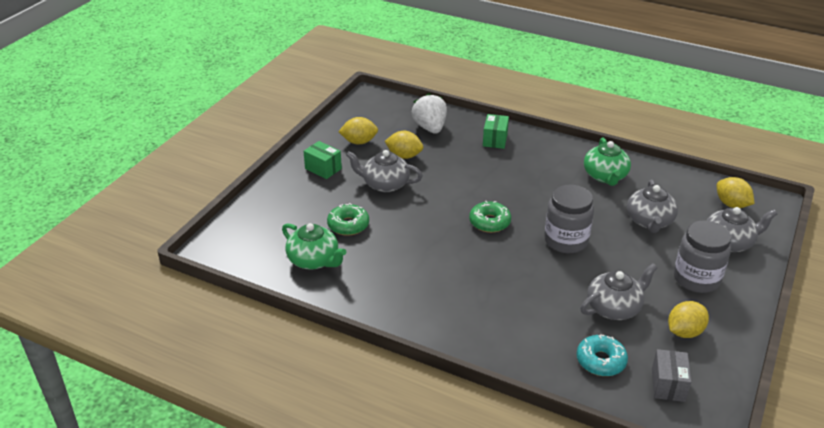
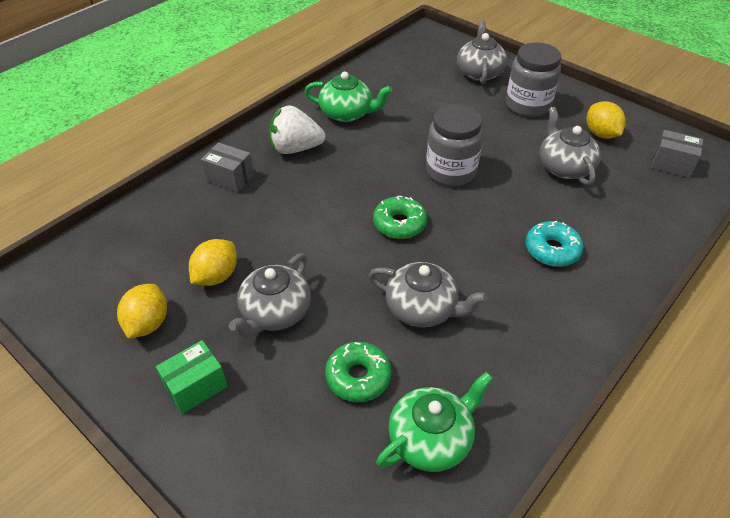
camera: 75 degrees left, 10 degrees up
white strawberry [412,93,447,134] -> white strawberry moved to [269,105,325,154]
green box [483,114,509,149] -> grey box [201,142,254,192]
turquoise donut [576,334,628,376] -> turquoise donut moved to [526,221,583,267]
grey teapot [627,180,678,233] -> grey teapot moved to [369,262,488,327]
yellow lemon [717,177,755,208] -> none

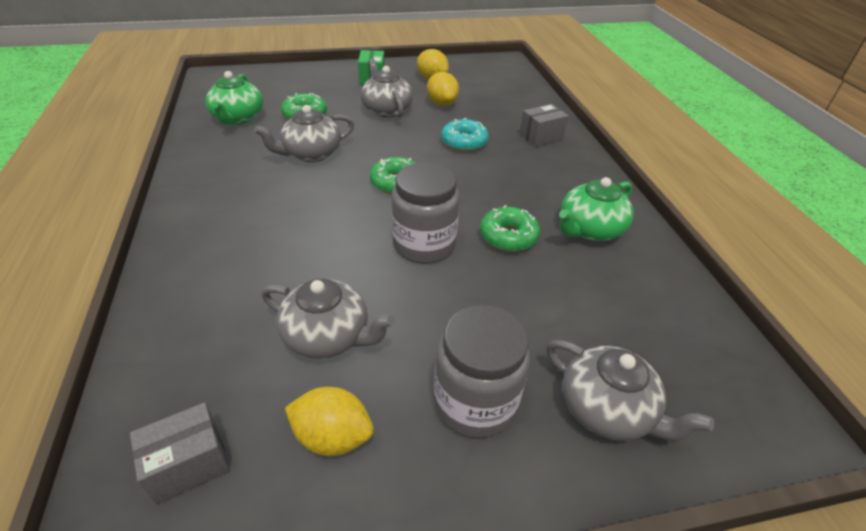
camera: 125 degrees right, 5 degrees down
white strawberry [269,105,325,154] -> none
turquoise donut [526,221,583,267] -> turquoise donut moved to [441,118,489,152]
none -> green donut [480,205,540,252]

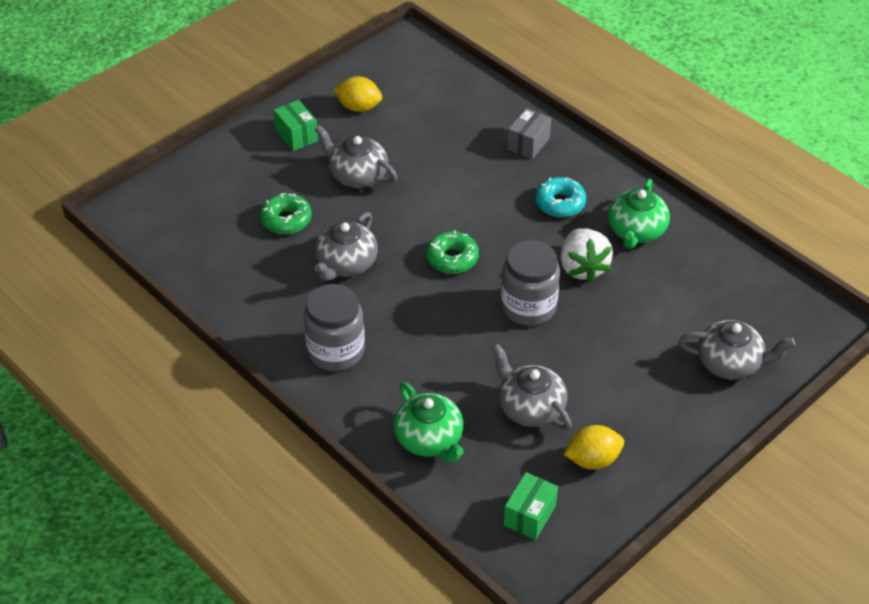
camera: 30 degrees left, 5 degrees up
grey box [130,402,230,505] -> green box [504,472,558,540]
green teapot [206,71,263,125] -> green teapot moved to [394,382,464,463]
grey teapot [262,279,394,359] -> grey teapot turned 120 degrees counterclockwise [492,344,572,431]
yellow lemon [427,72,459,106] -> none
grey jar [434,305,530,438] -> grey jar moved to [304,284,365,371]
turquoise donut [441,118,489,152] -> turquoise donut moved to [535,177,586,217]
green donut [480,205,540,252] -> white strawberry [560,228,613,283]

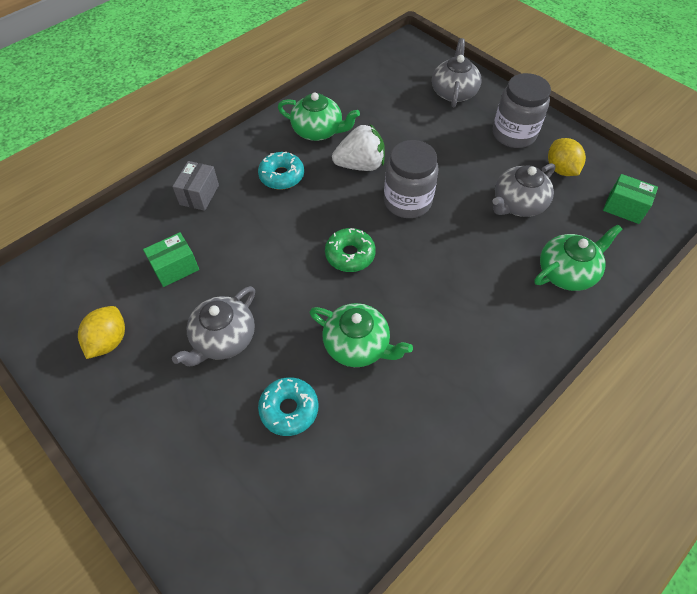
camera: 90 degrees left, 10 degrees up
green donut [260,193,312,234] -> turquoise donut [258,377,318,436]
green box [274,100,318,151] -> green box moved to [143,232,199,287]
grey jar [304,284,365,371] -> grey jar moved to [493,73,551,148]
grey teapot [314,212,378,281] -> green teapot [309,303,413,367]
grey box [507,108,551,160] -> grey box turned 75 degrees clockwise [172,161,219,211]

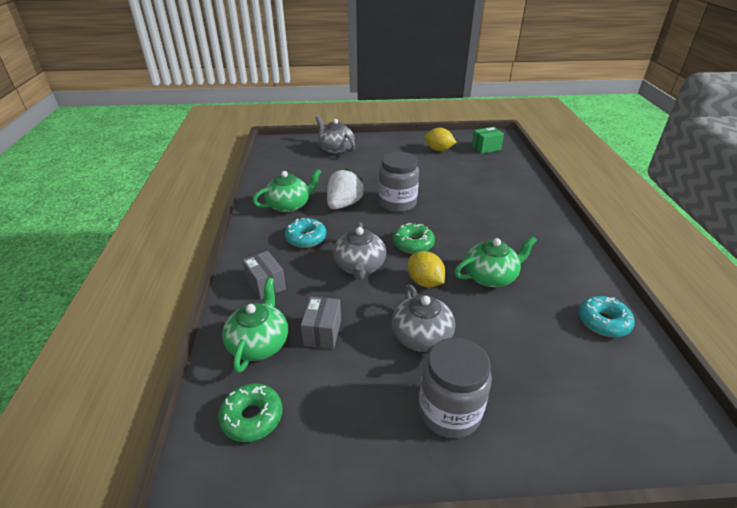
camera: 50 degrees left, 20 degrees down
yellow lemon [78,306,125,359] -> yellow lemon moved to [408,251,445,287]
green box [143,232,199,287] -> grey box [301,297,341,349]
turquoise donut [258,377,318,436] -> turquoise donut moved to [579,296,635,337]
grey teapot [492,163,556,217] -> grey teapot moved to [333,222,387,280]
grey jar [493,73,551,148] -> grey jar moved to [419,338,492,438]
green teapot [534,224,623,291] -> green teapot moved to [222,278,288,373]
none -> green donut [218,383,282,442]

